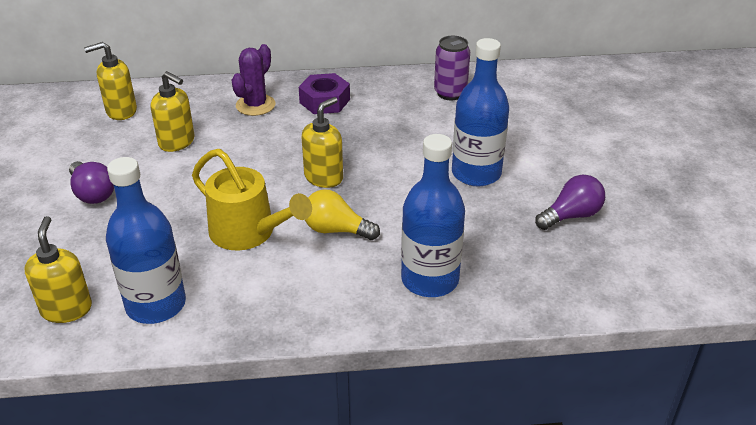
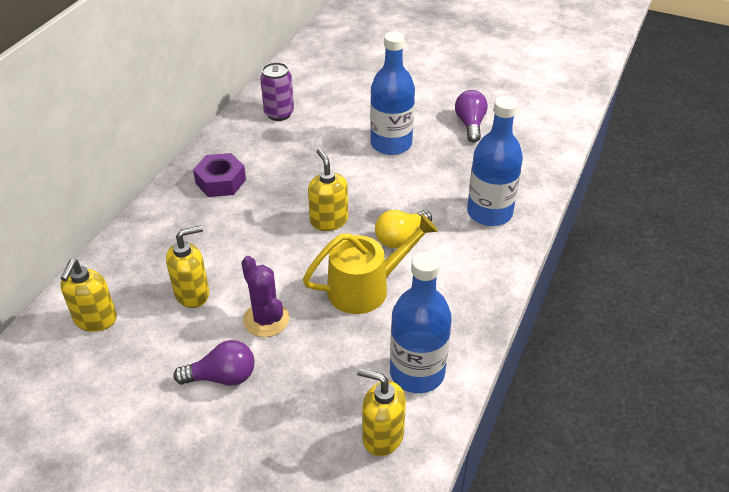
camera: 60 degrees left, 5 degrees up
purple cactus [232,44,276,116] -> purple cactus moved to [241,256,289,337]

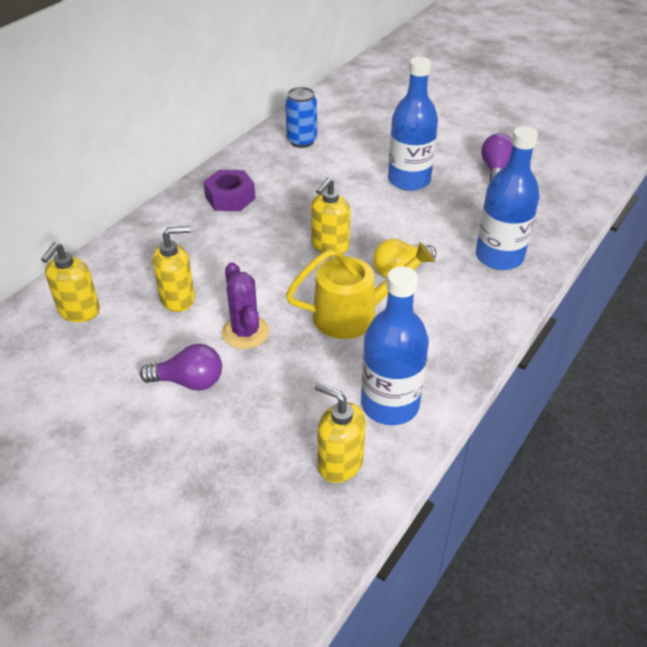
camera: 10 degrees right, 0 degrees up
purple can [260,62,294,121] -> blue can [285,87,317,148]
yellow soap dispenser [308,149,348,231] -> yellow soap dispenser turned 135 degrees counterclockwise [311,178,351,254]

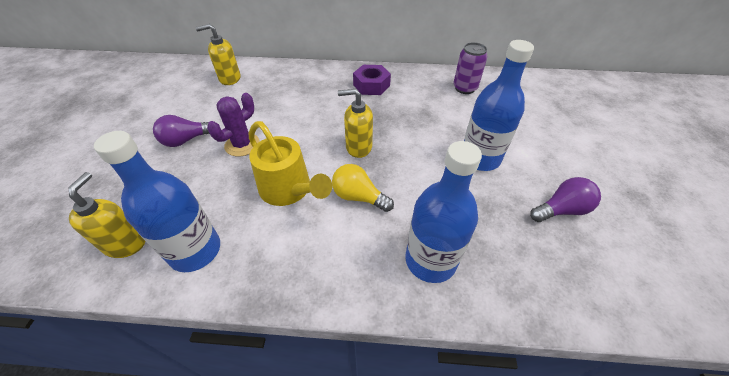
camera: 60 degrees right, 5 degrees up
purple light bulb [140,344,222,391] -> purple light bulb turned 90 degrees clockwise [153,115,210,147]
yellow soap dispenser [152,226,195,312] -> none
blue can [285,87,317,148] -> purple can [453,42,487,94]

